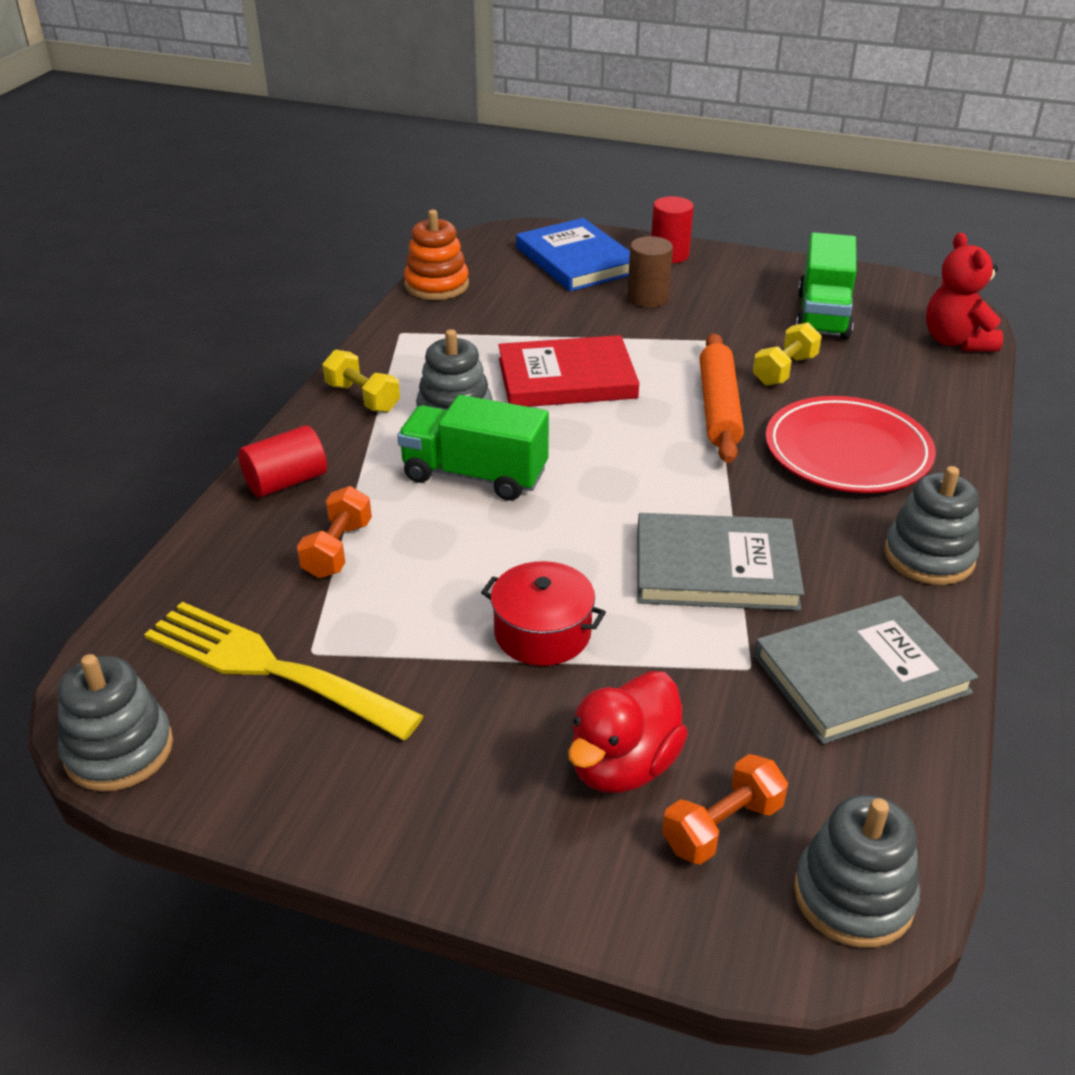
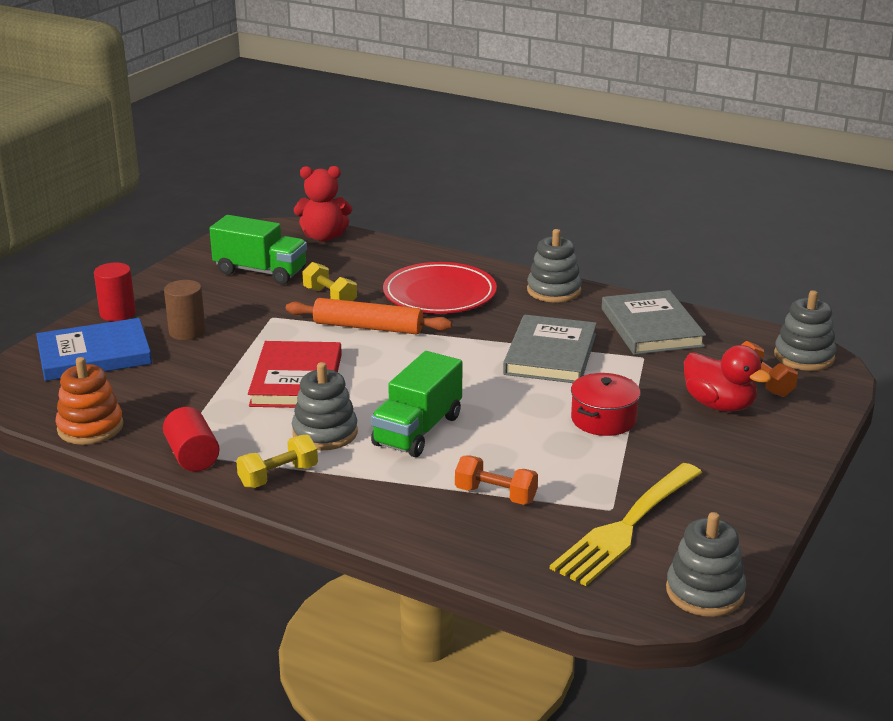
camera: 80 degrees left, 10 degrees down
red cylinder [238,425,327,498] -> red cylinder moved to [163,407,220,472]

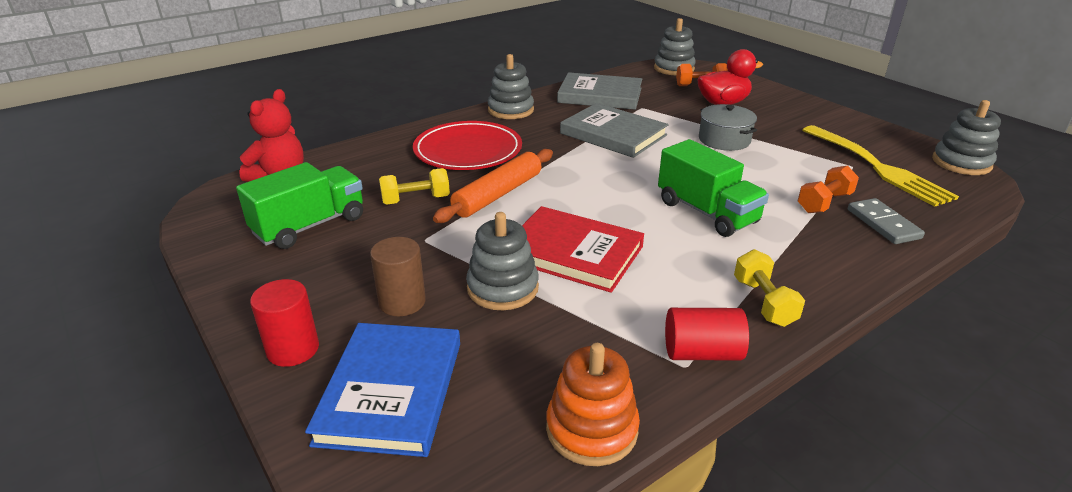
camera: 65 degrees left, 5 degrees up
grey stacking toy [292,362,358,450] -> grey stacking toy moved to [466,212,539,310]
red pot [571,373,640,436] -> grey pot [699,104,757,151]
none -> grey domino [848,198,925,244]

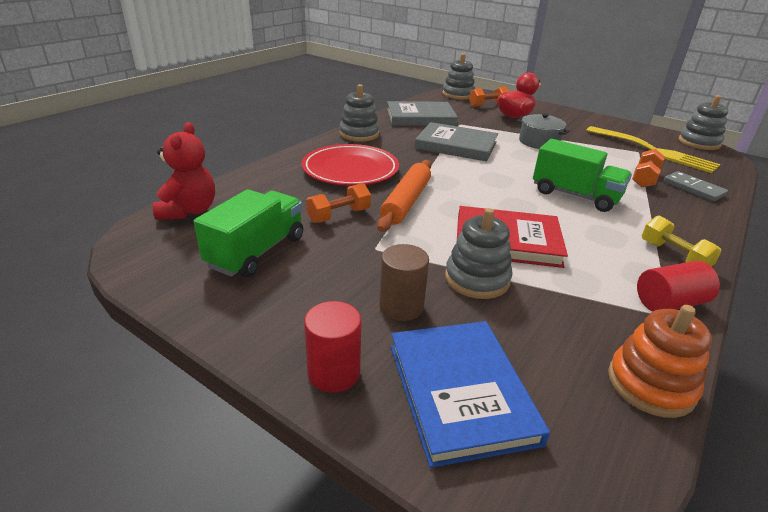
camera: 20 degrees left, 0 degrees up
yellow dumbbell [379,168,450,205] -> orange dumbbell [306,183,371,223]

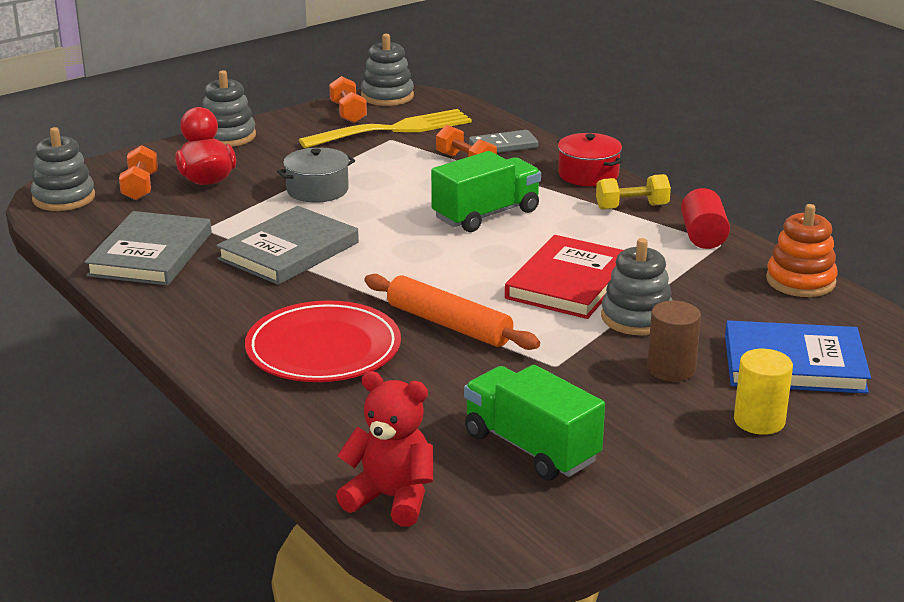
camera: 70 degrees left, 5 degrees down
red cylinder [304,301,361,393] -> yellow cylinder [734,349,793,435]
orange dumbbell [306,183,371,223] -> orange dumbbell moved to [329,76,367,123]
grey stacking toy [339,84,380,142] -> grey stacking toy moved to [202,70,256,147]
none -> red pot [557,133,623,186]

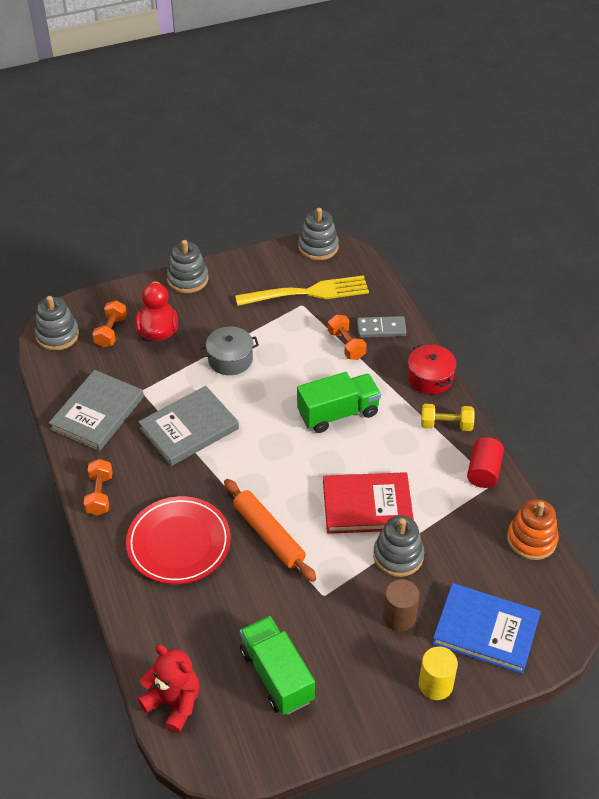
camera: 15 degrees right, 20 degrees up
orange dumbbell [329,76,367,123] -> orange dumbbell moved to [84,459,113,516]
red book [505,235,624,319] -> red book turned 45 degrees clockwise [323,472,414,534]

